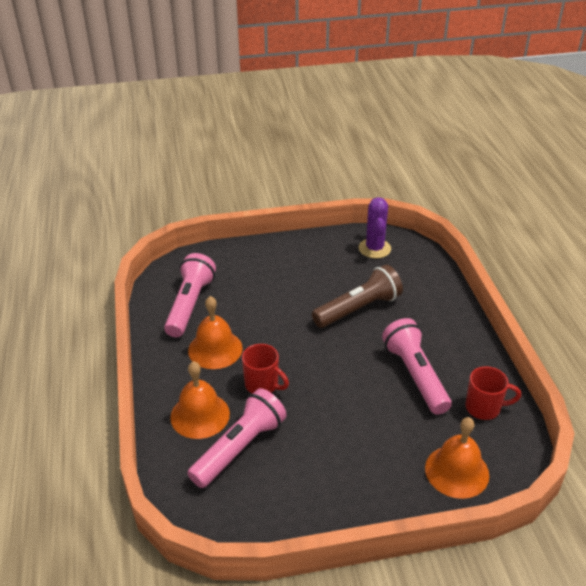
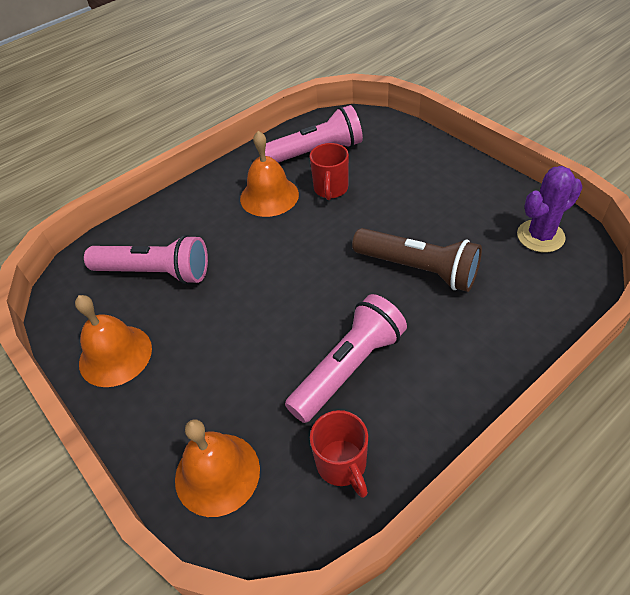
camera: 65 degrees right, 10 degrees up
orange bell [170,361,230,439] -> orange bell moved to [75,295,152,387]
red mug [242,344,289,394] -> red mug moved to [310,143,349,200]

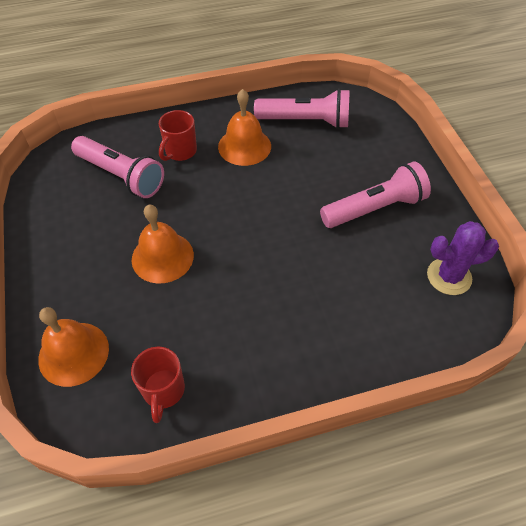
camera: 20 degrees right, 5 degrees up
orange bell [75,295,152,387] -> orange bell moved to [132,205,194,284]
pink flashlight [285,294,407,423] -> pink flashlight moved to [320,162,431,228]
red mug [310,143,349,200] -> red mug moved to [159,110,197,161]
brown flashlight [352,228,482,292] -> none

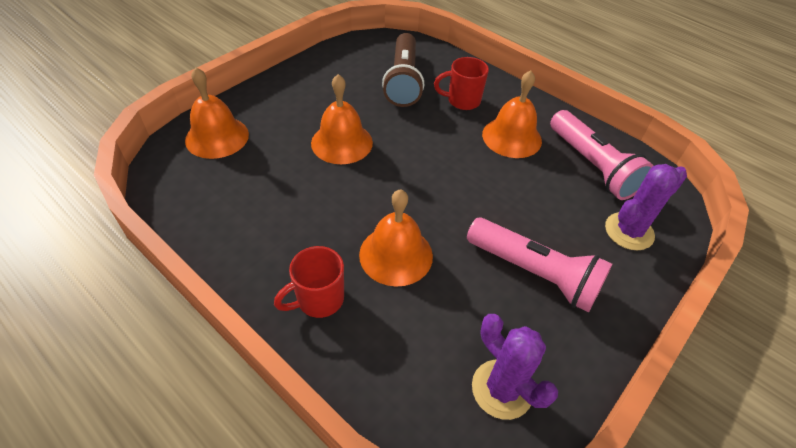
camera: 55 degrees right, 5 degrees down
pink flashlight [71,136,164,198] -> brown flashlight [382,33,424,107]
red mug [131,347,185,423] -> red mug moved to [274,246,344,318]
none -> orange bell [359,189,433,287]
none -> purple cactus [605,164,687,250]

